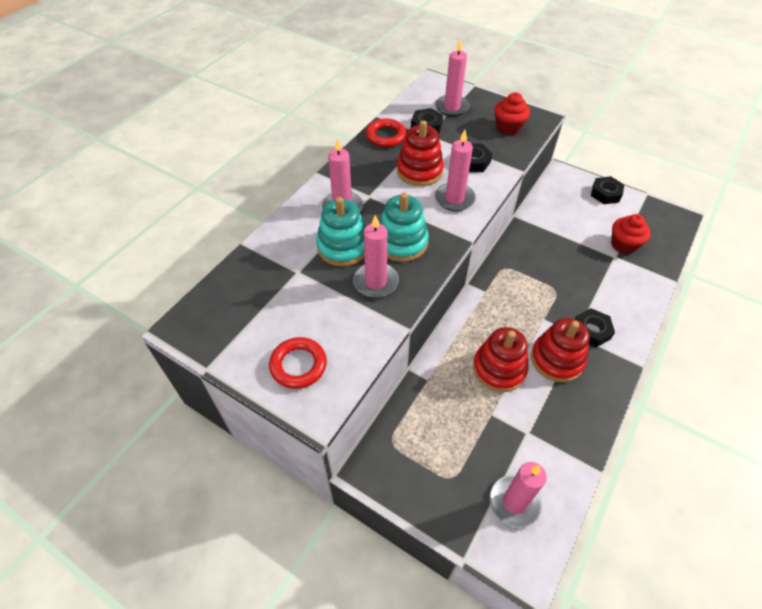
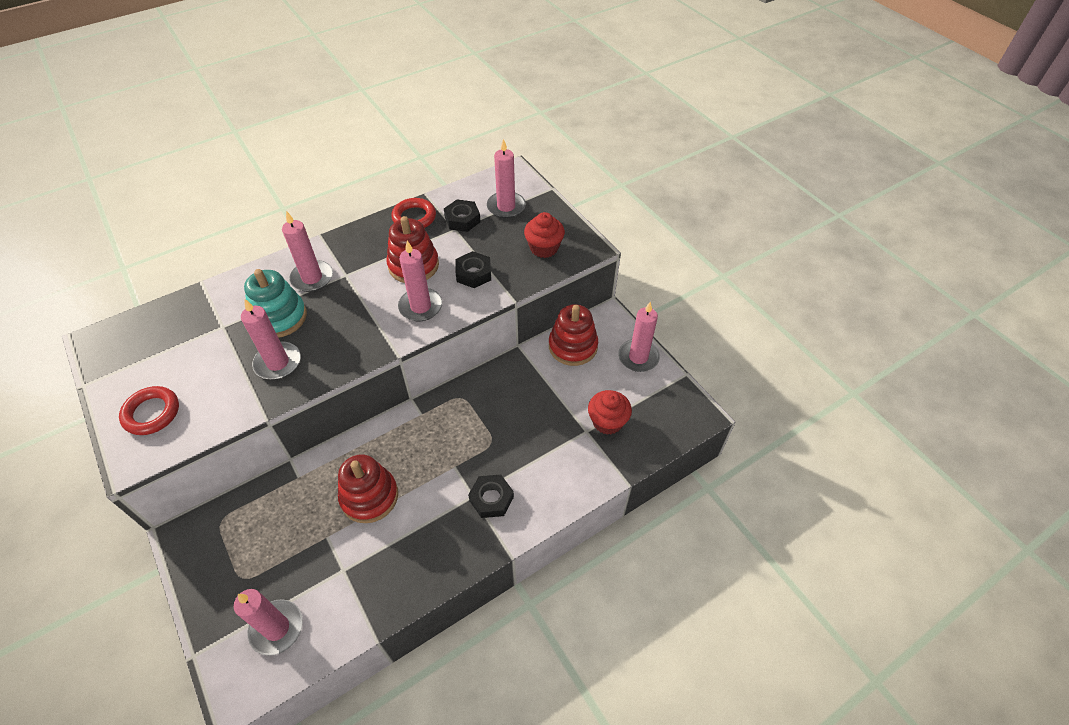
camera: 25 degrees right, 0 degrees up
turquoise stacking toy [379,192,429,262] -> none
red stacking toy [531,318,590,382] -> red stacking toy moved to [549,304,598,366]
black nut [591,176,624,204] -> pink candle [618,302,660,372]

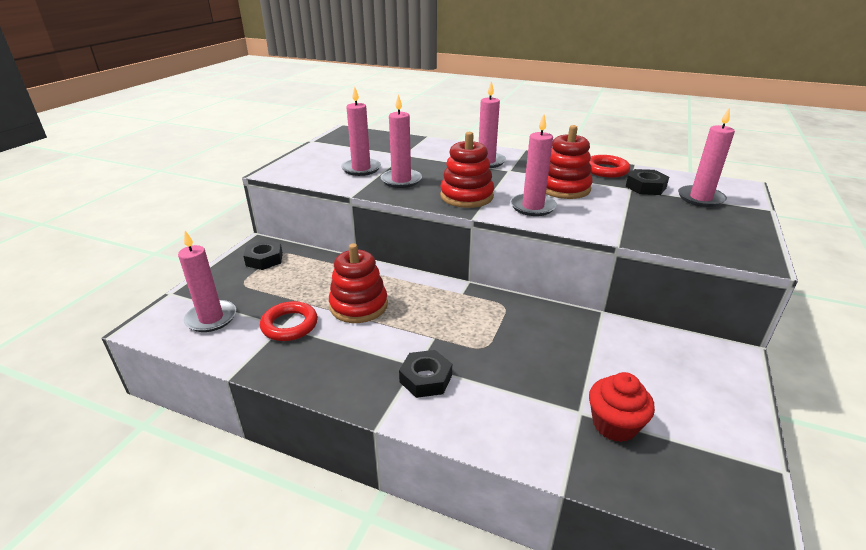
camera: 55 degrees right, 20 degrees down
red ring [119,386,179,435] -> red ring moved to [260,301,318,341]
turquoise stacking toy [244,269,307,338] -> none
black nut [455,251,491,288] -> black nut moved to [243,240,283,270]
red cupcake [524,212,565,258] -> none
red stacking toy [549,304,598,366] -> red stacking toy moved to [440,132,494,208]
pink candle [618,302,660,372] -> pink candle moved to [341,87,381,176]

